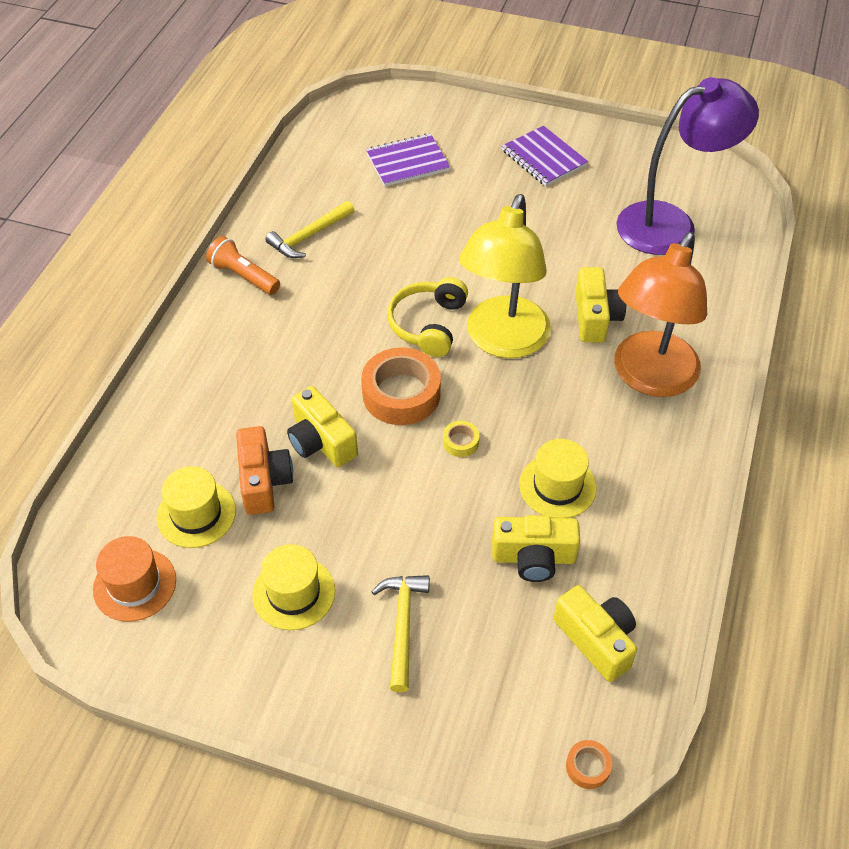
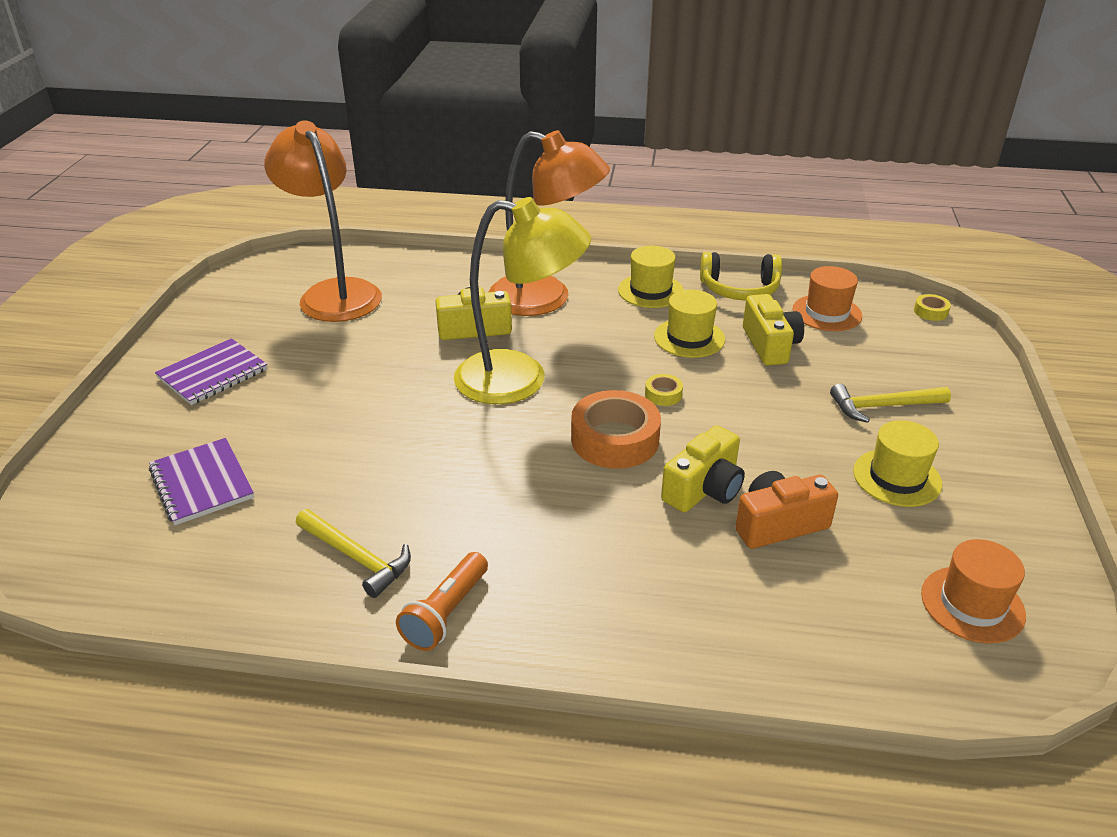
camera: 100 degrees left, 15 degrees down
yellow hat [156,466,236,548] -> yellow hat moved to [618,246,684,308]
yellow headphones [387,277,468,357] -> yellow headphones moved to [700,252,782,300]
yellow camera [554,585,637,682] -> orange hat [792,266,862,331]
orange tape [566,740,612,789] -> yellow tape [914,294,951,321]
purple lamp [617,77,759,255] -> orange lamp [264,120,382,322]

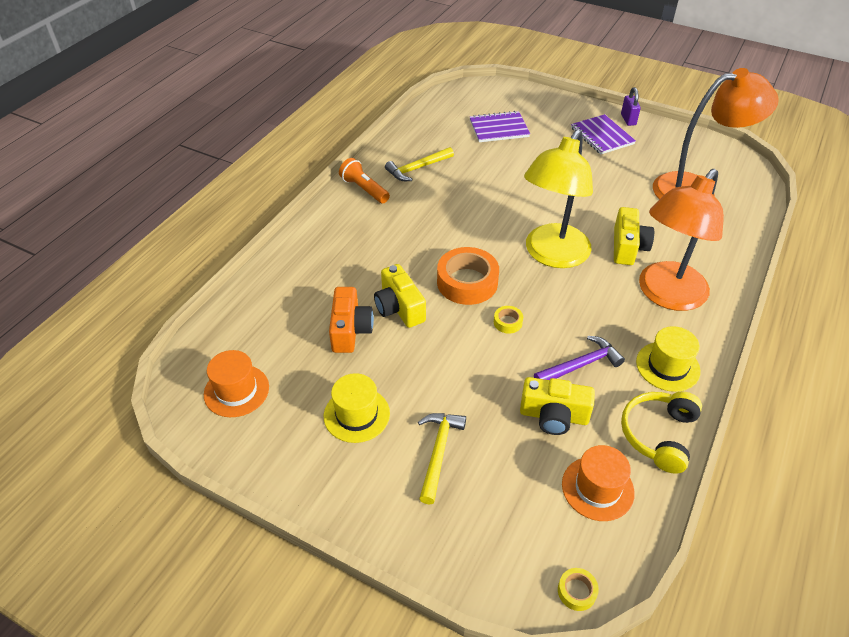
camera: 110 degrees right, 10 degrees up
yellow hat [654,290,725,358] -> purple hammer [534,336,625,380]
none -> purple padlock [621,87,641,126]

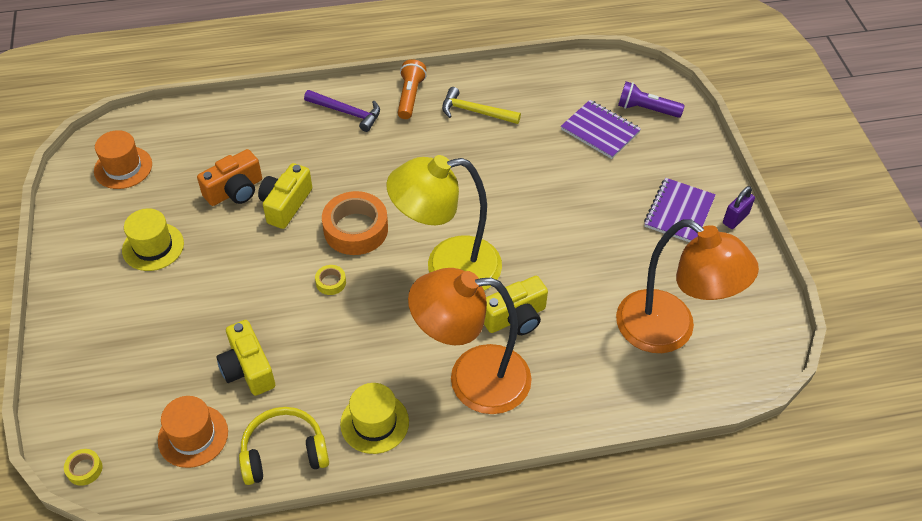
camera: 50 degrees right, 5 degrees up
yellow hammer [418,413,466,504] -> none
purple hammer [534,336,625,380] -> purple hammer moved to [304,90,380,132]
none -> purple flashlight [618,82,685,118]

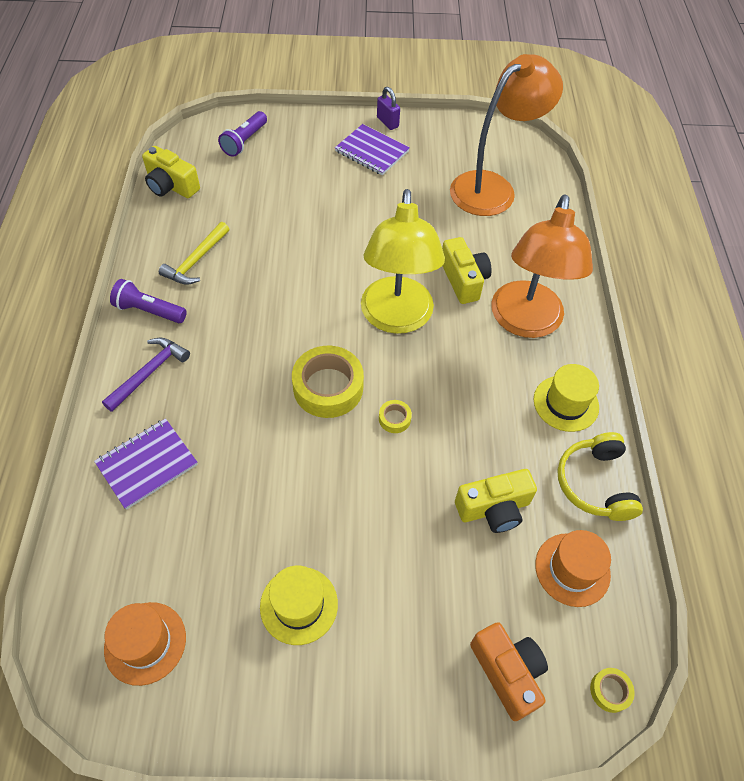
camera: 80 degrees left, 5 degrees up
orange camera [197,149,262,206] -> orange camera moved to [470,622,548,721]
yellow camera [258,163,312,229] -> yellow camera moved to [142,146,200,198]
orange tape [322,191,388,255] -> yellow tape [292,346,364,418]
orange flashlight [398,59,427,119] -> purple flashlight [110,279,187,323]
purple notebook [561,100,641,159] -> purple notebook moved to [94,418,198,510]

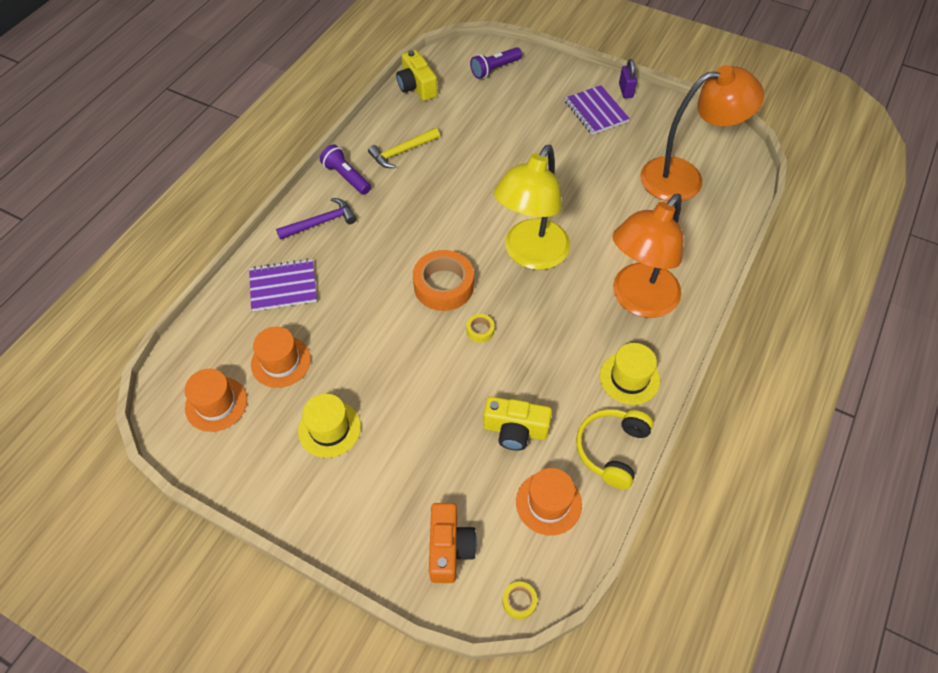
camera: 30 degrees right, 0 degrees up
yellow tape [292,346,364,418] -> orange tape [413,250,474,311]
yellow camera [442,237,492,304] -> none
none -> orange hat [251,327,311,388]

